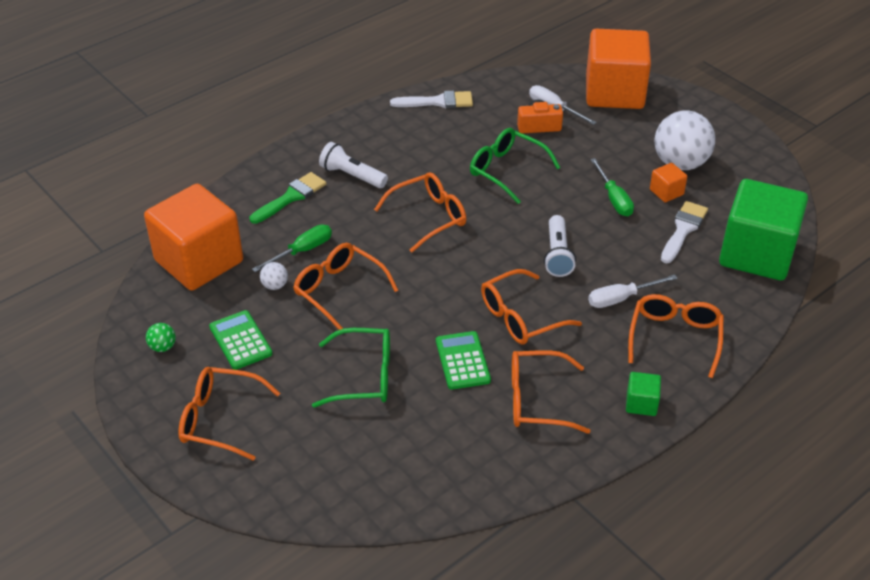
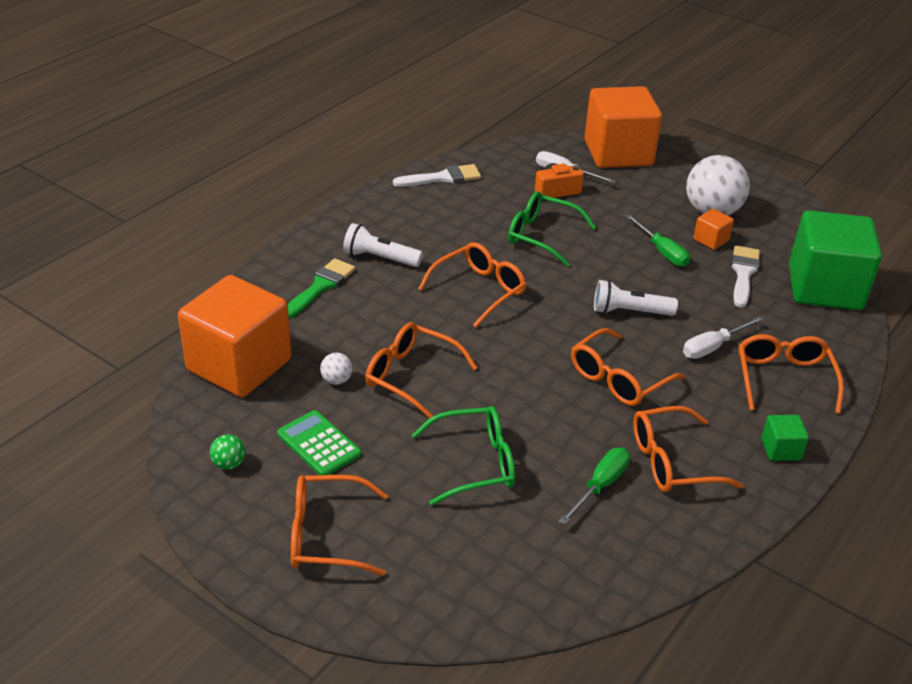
camera: 15 degrees left, 5 degrees down
green screwdriver [252,224,332,272] -> green screwdriver moved to [558,448,630,525]
green calculator [436,331,491,390] -> none
white flashlight [544,215,576,277] -> white flashlight turned 105 degrees clockwise [594,280,678,316]

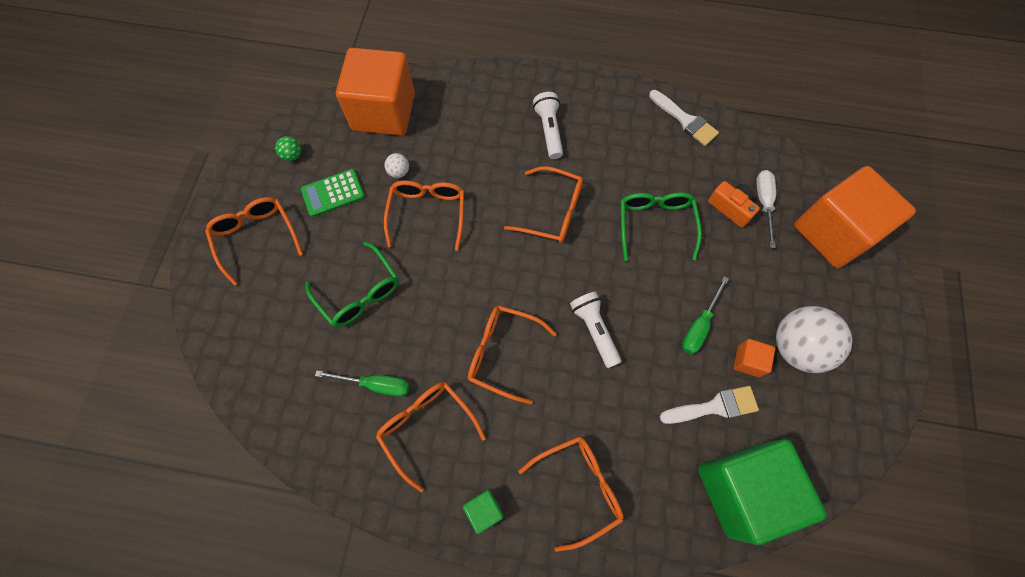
camera: 65 degrees right, 30 degrees up
green calculator [277,410,361,475] -> green calculator turned 135 degrees counterclockwise [301,169,365,217]
green brush [288,258,355,318] -> none
white screwdriver [683,316,763,359] -> none

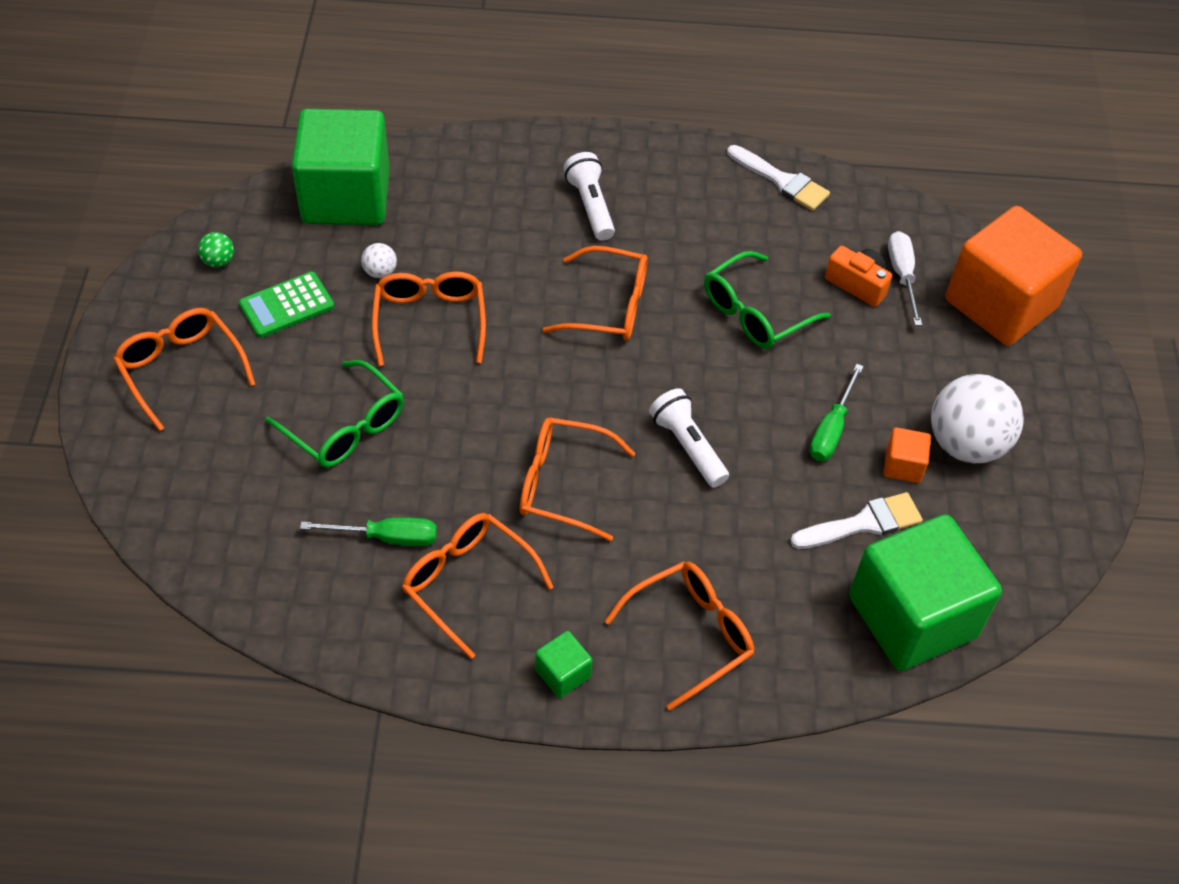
camera: 10 degrees left, 15 degrees down
orange cube [336,48,415,136] -> green cube [292,109,390,225]
green glasses [621,192,702,261] -> green glasses turned 120 degrees counterclockwise [704,251,831,349]

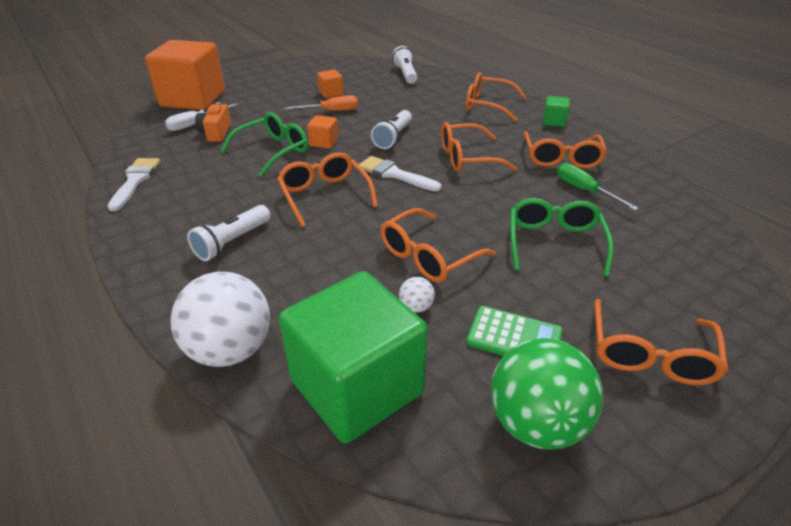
camera: 125 degrees left, 15 degrees down
green ball [198,232,234,268] -> green ball [490,338,603,450], size x2.35
orange glasses [520,417,635,541] -> orange glasses turned 105 degrees clockwise [441,122,518,172]
green glasses [704,251,831,349] -> green glasses turned 60 degrees counterclockwise [221,112,308,177]
white brush [790,492,923,549] -> white brush moved to [359,156,442,191]
green screwdriver [810,364,864,461] -> orange screwdriver [284,95,358,111]
green cube [849,514,1002,671] -> white flashlight [392,46,417,84]
white ball [931,374,1024,463] -> white ball moved to [170,272,270,367]
none -> orange cube [307,115,339,149]

